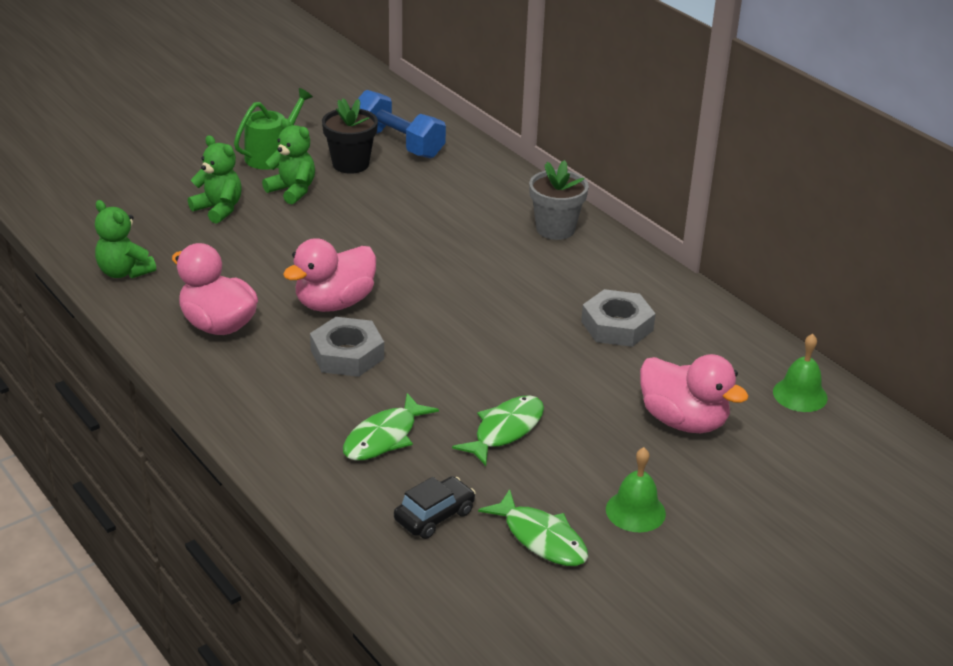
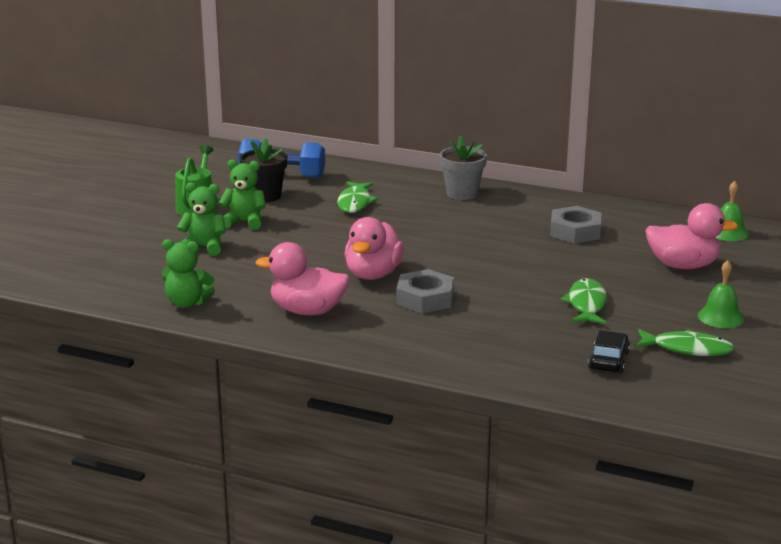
camera: 30 degrees left, 10 degrees down
green fish [343,393,439,461] -> green fish moved to [337,181,378,213]

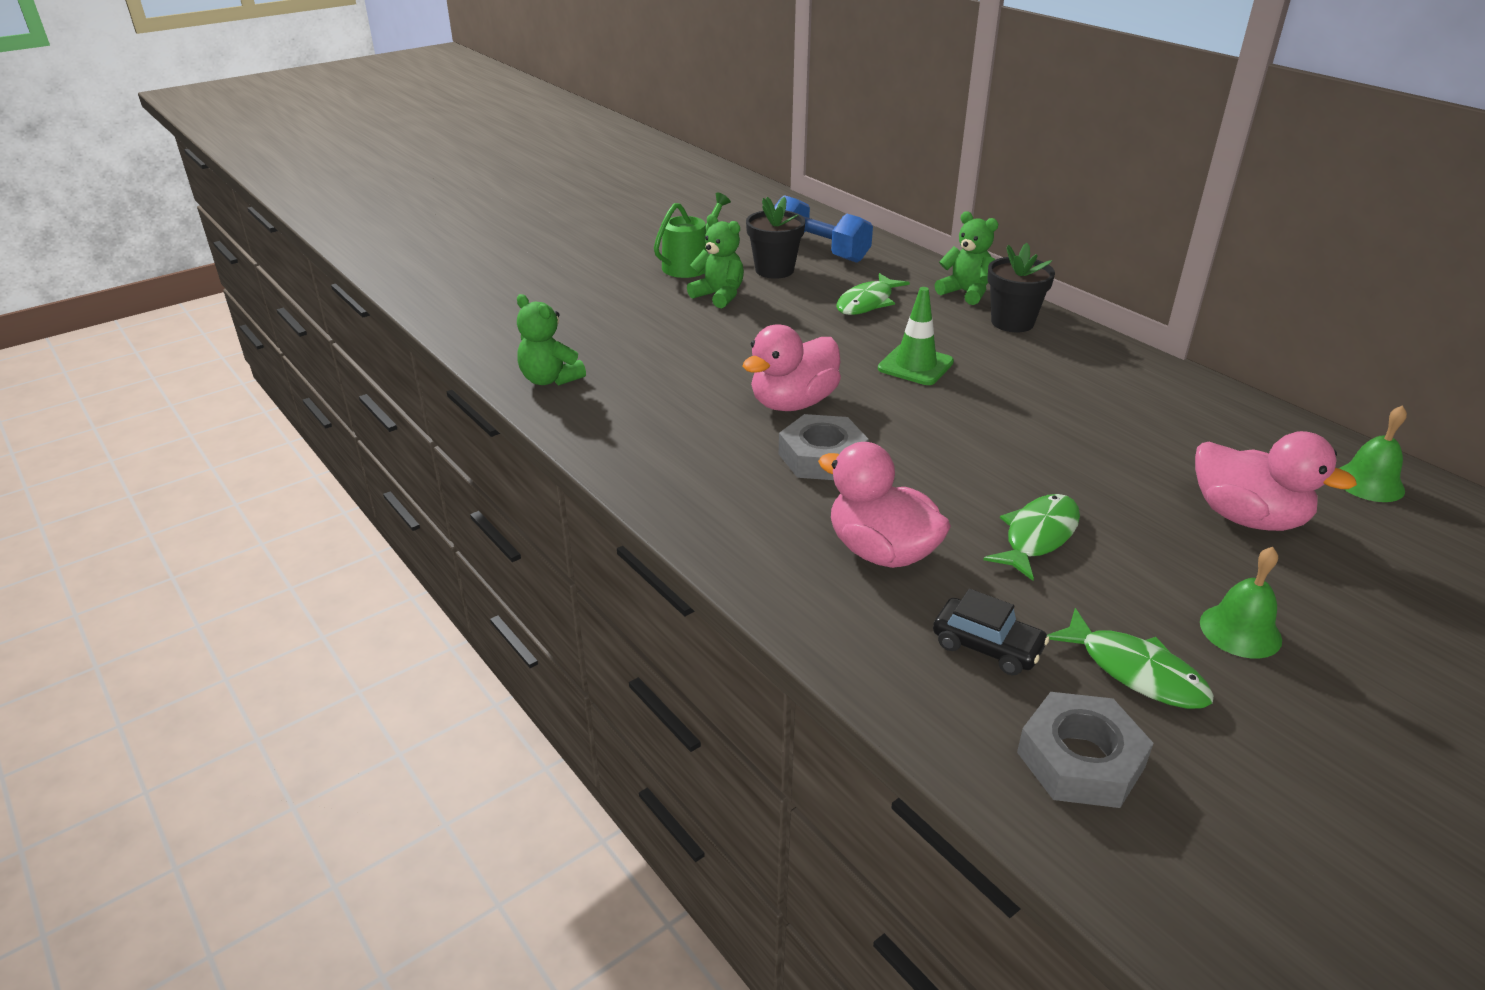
camera: 30 degrees right, 10 degrees up
green teddy bear [177,183,226,256] -> green teddy bear moved to [935,211,998,305]
pink duck [256,242,350,315] -> pink duck moved to [818,442,951,568]
grey flower pot [440,136,487,200] -> black flower pot [987,243,1055,332]
grey nut [550,206,601,244] -> grey nut moved to [1017,692,1154,808]
black car [588,330,630,374] -> black car turned 75 degrees clockwise [933,589,1049,675]
none -> green traffic cone [878,287,954,385]

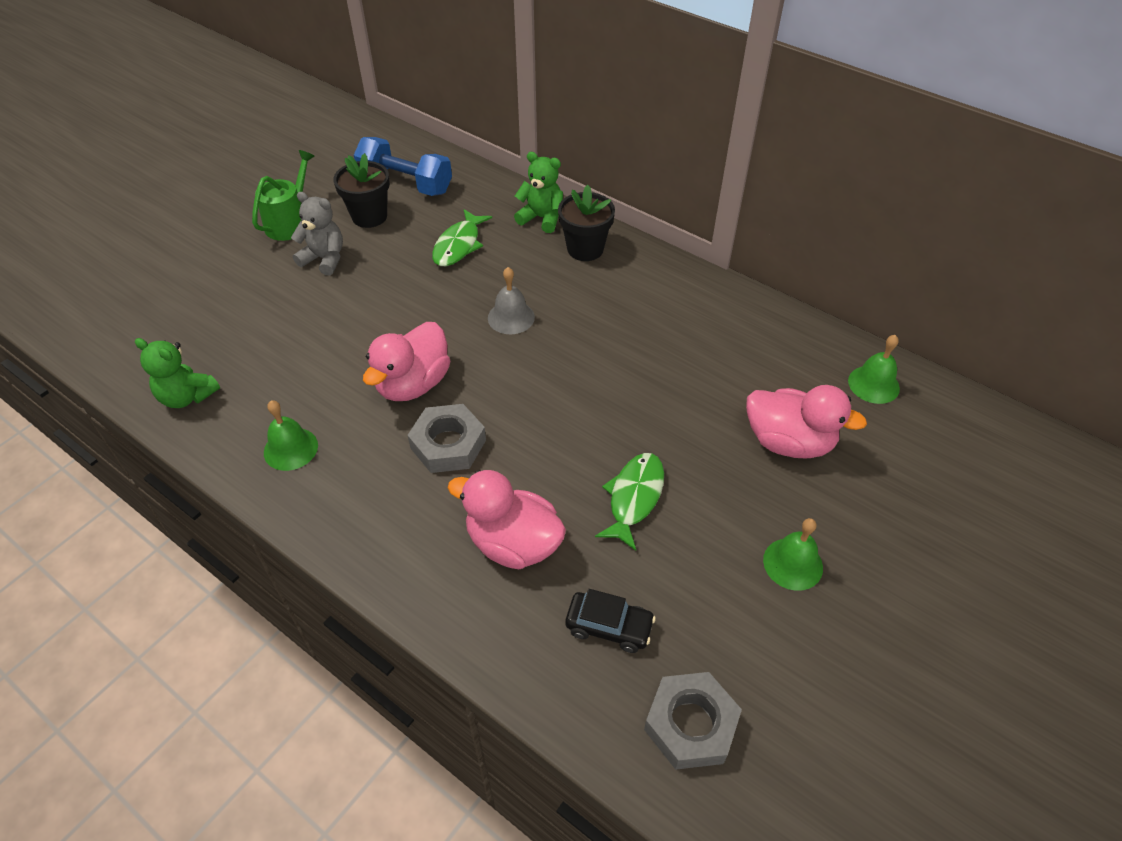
camera: 15 degrees left, 15 degrees up
green teddy bear [687,214,744,308] -> grey teddy bear [291,192,343,276]
green traffic cone [878,287,954,385] -> grey bell [488,267,535,334]
green fish [1047,608,1214,709] -> none
none -> green bell [264,400,318,471]

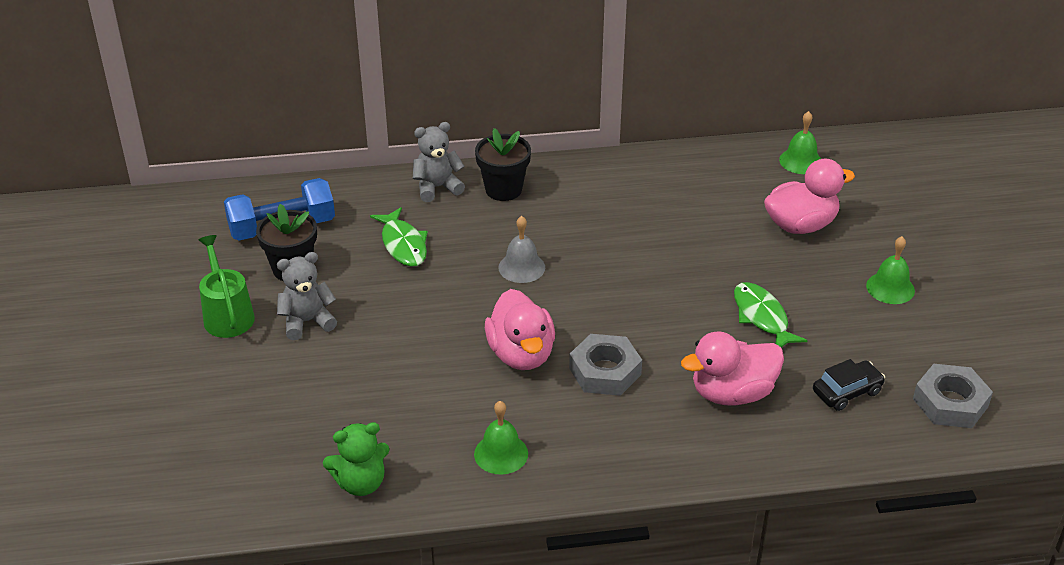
camera: 45 degrees left, 10 degrees down
green teddy bear [514,152,563,233] -> grey teddy bear [413,122,465,202]

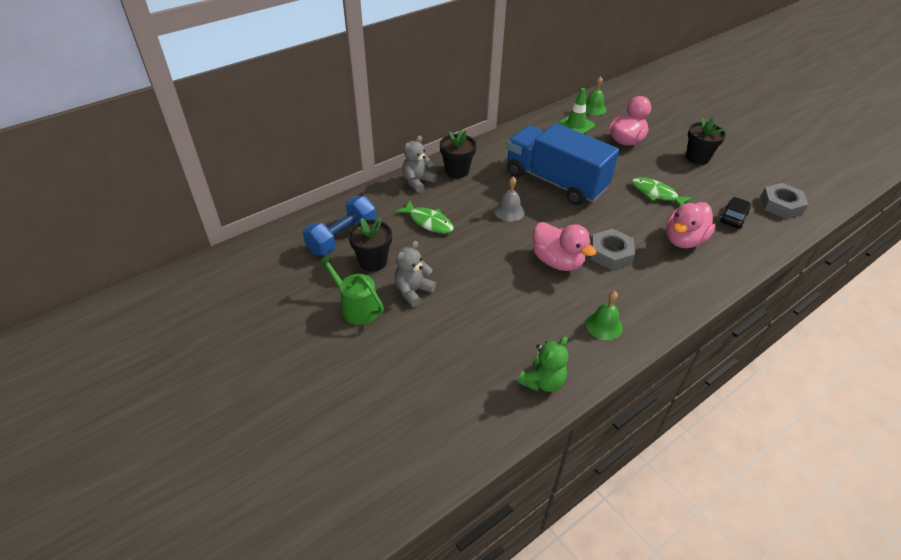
camera: 30 degrees left, 5 degrees up
green bell [866,236,915,304] -> black flower pot [686,117,726,165]
none -> blue truck [507,123,619,205]
none -> green traffic cone [558,88,595,134]

